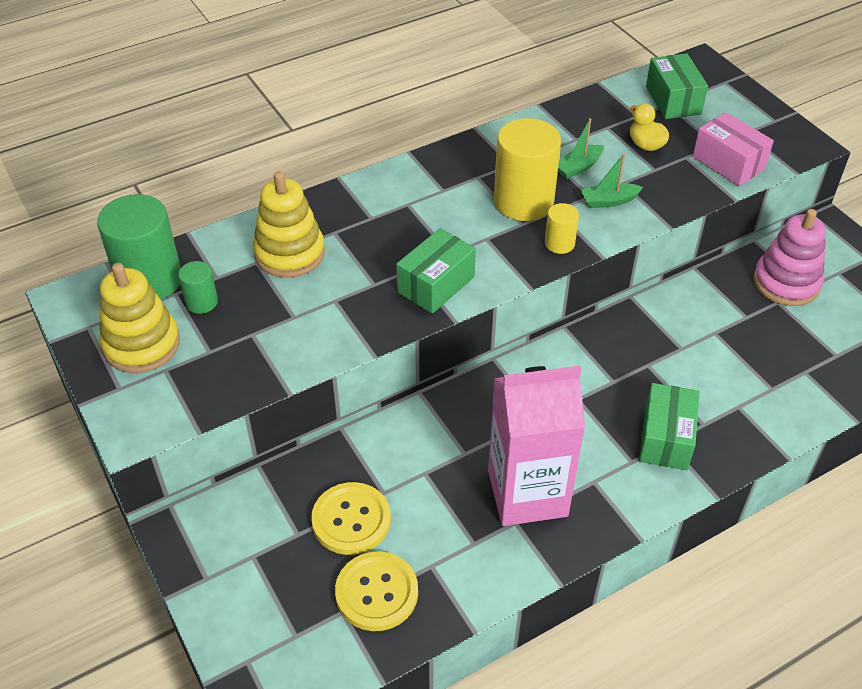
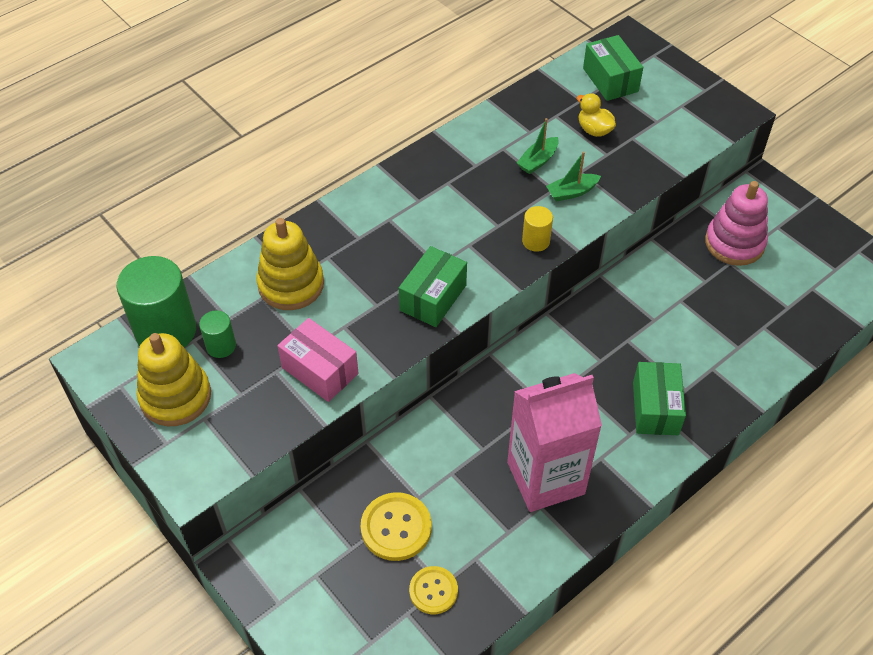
camera: 10 degrees left, 5 degrees up
yellow button [335,551,418,631] -> yellow button [409,566,458,614], size x0.66
yellow cylinder [494,118,561,221] -> none
pink box [693,112,774,186] -> pink box moved to [277,318,358,402]

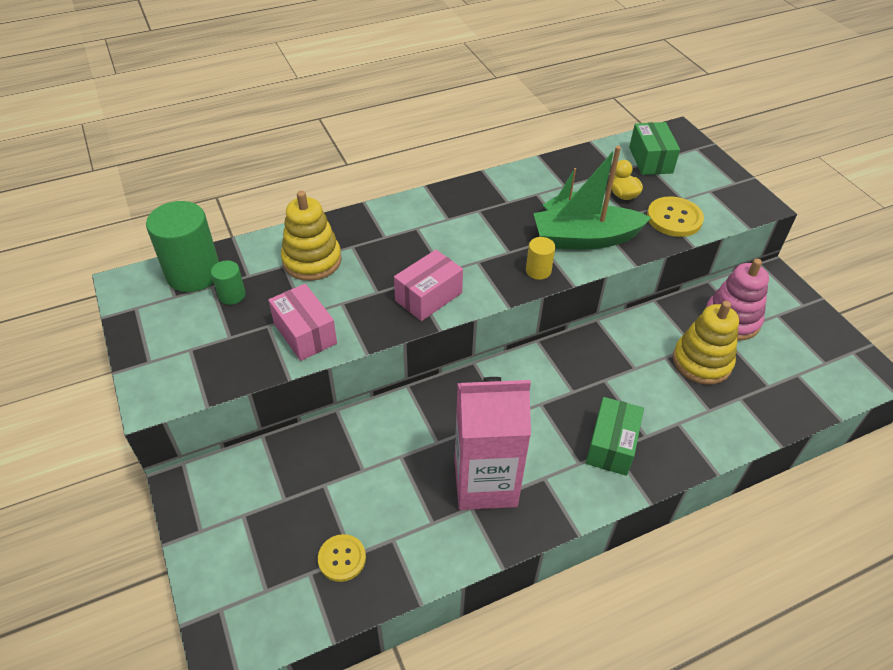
camera: 15 degrees right, 5 degrees down
yellow stacking toy [137,333,211,426] -> yellow stacking toy moved to [673,301,739,385]
yellow button [361,492,432,561] -> yellow button moved to [647,196,704,237]
green box [399,246,467,327] -> pink box [394,250,463,321]
green boat [546,152,601,201] -> green boat [533,146,652,249], size x2.20

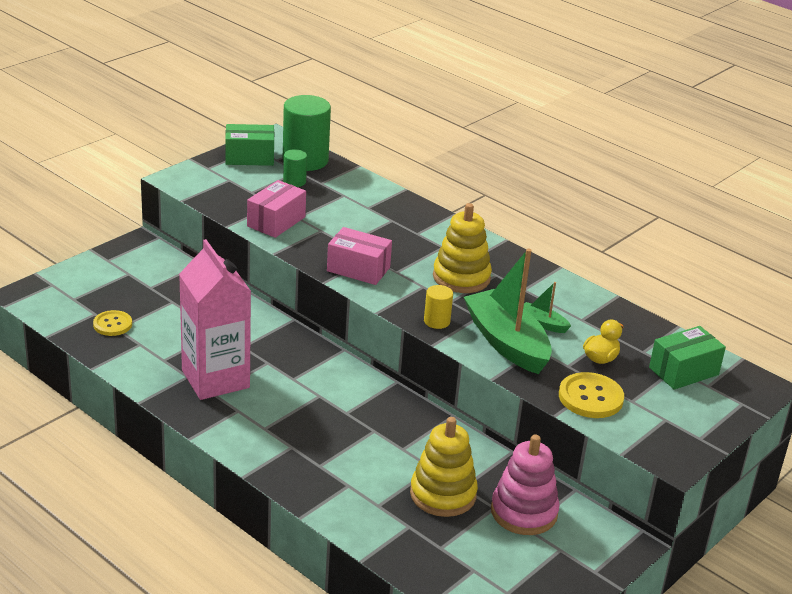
camera: 65 degrees right, 15 degrees down
yellow stacking toy [281,191,342,281] -> yellow stacking toy moved to [433,203,492,293]
green box [586,397,644,476] -> green box moved to [225,124,274,166]

